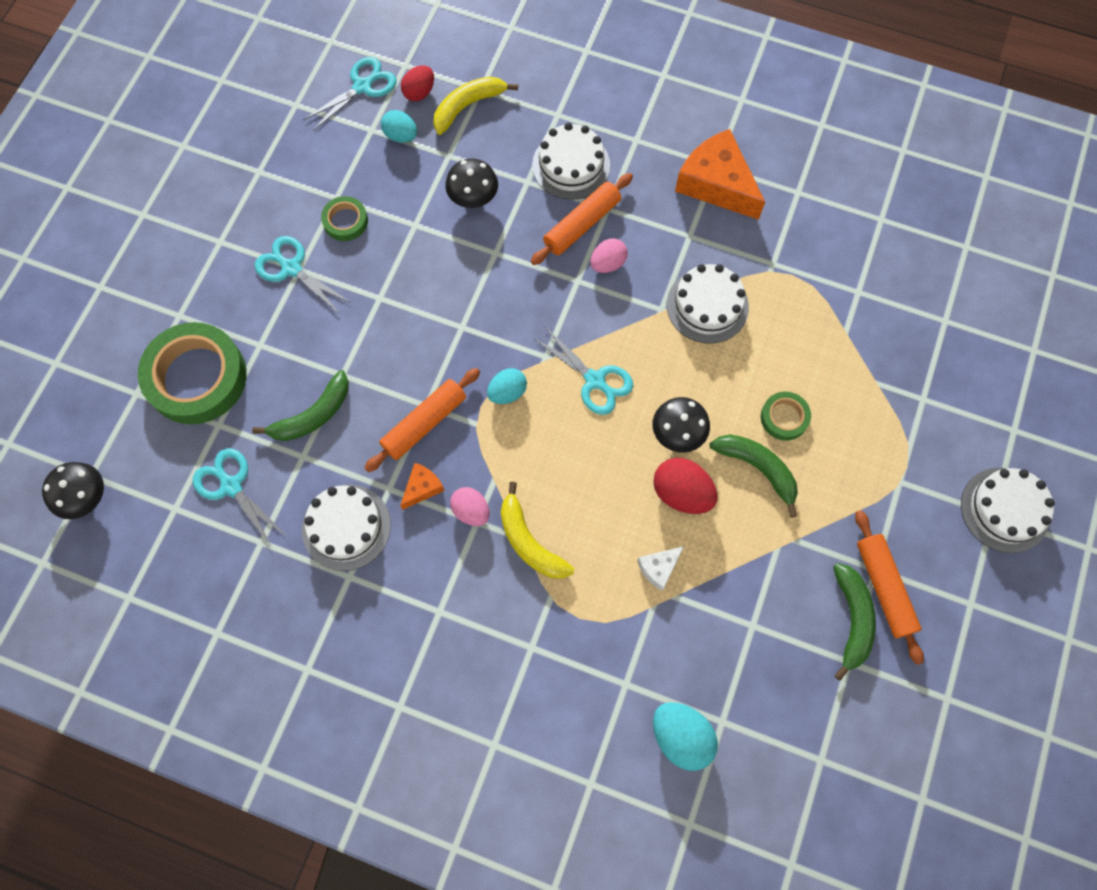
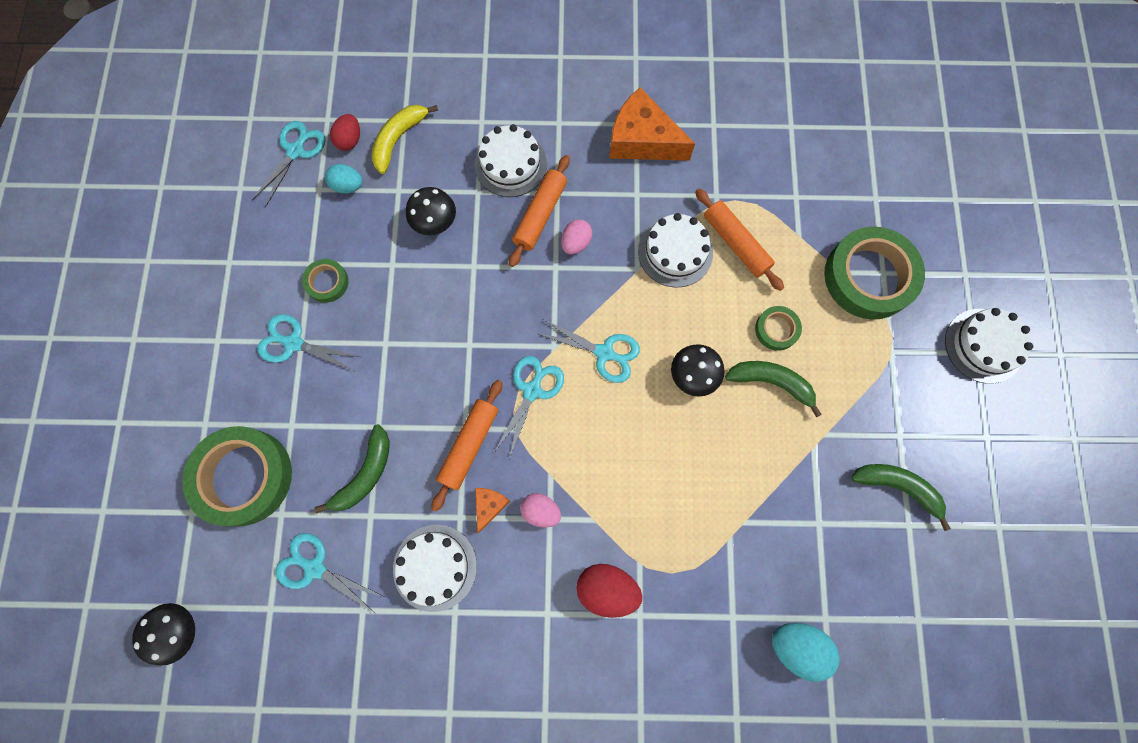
camera: 20 degrees left, 5 degrees up
turquoise egg [487,368,527,404] -> turquoise scissors [495,356,564,459]
yellow banana [501,482,574,579] -> none
white cheese [637,546,684,591] -> none
red egg [653,458,718,514] -> red egg moved to [576,564,642,618]
green banana [833,563,876,681] -> green banana turned 45 degrees counterclockwise [851,464,951,531]
orange rolling pin [855,510,924,665] -> orange rolling pin moved to [695,189,784,291]
none -> green tape [824,227,925,320]

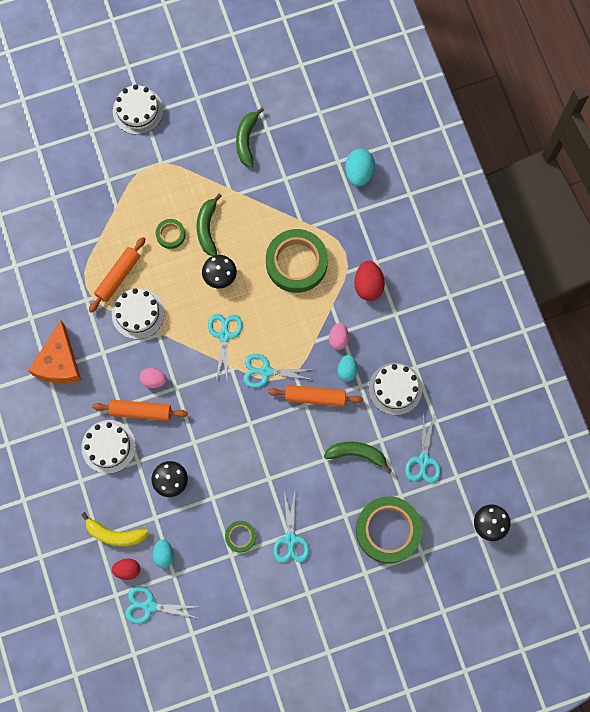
camera: 110 degrees left, 0 degrees up
orange cheese [475,488,510,533] -> turquoise egg [337,355,358,382]
green tape [824,227,925,320] -> green tape moved to [266,229,328,293]

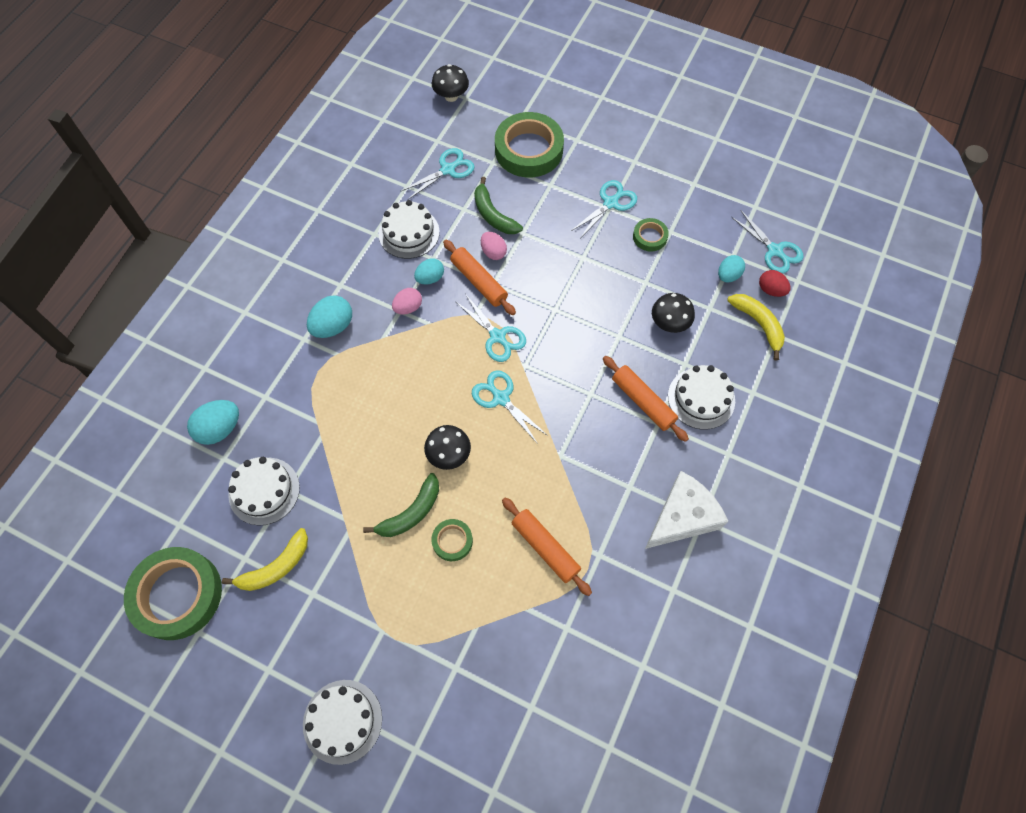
camera: 135 degrees left, 10 degrees down
orange cheese [28,320,81,383] -> white cheese [645,471,728,549]
orange rolling pin [89,237,145,313] -> orange rolling pin turned 60 degrees clockwise [502,497,592,596]
white cake [112,288,165,339] -> white cake moved to [228,457,300,526]
pink egg [139,368,167,388] -> pink egg moved to [481,232,507,260]
turquoise scissors [208,314,243,382] -> turquoise scissors turned 90 degrees clockwise [472,370,548,444]
green banana [236,107,264,168] -> yellow banana [222,528,308,591]
green tape [266,229,328,293] -> green tape moved to [124,547,222,640]
red egg [354,261,385,301] -> turquoise egg [307,295,352,338]

